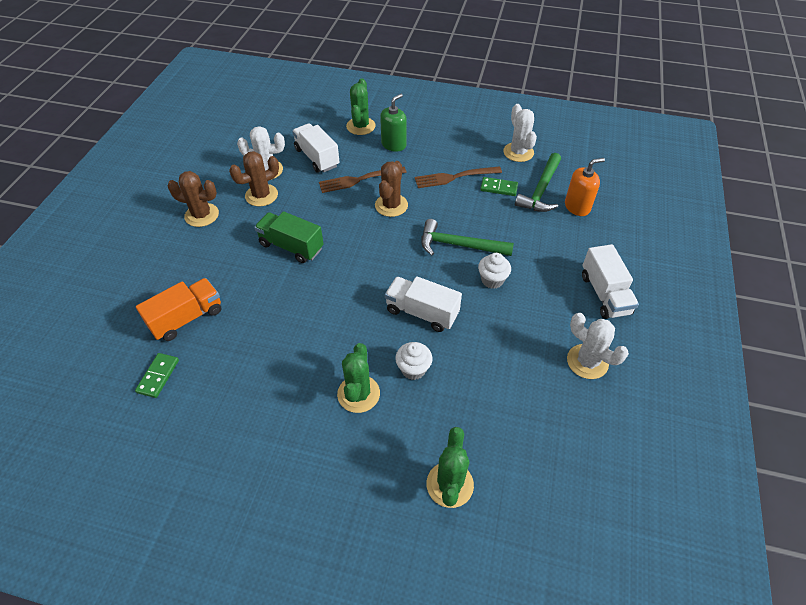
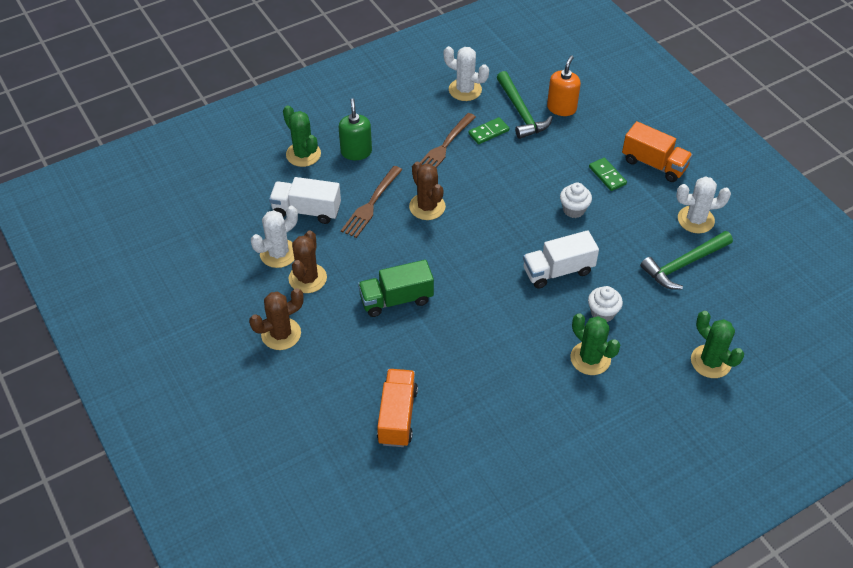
camera: 45 degrees left, 0 degrees up
green domino [135,353,179,398] -> green domino moved to [589,158,627,191]
green hammer [421,219,514,256] -> green hammer moved to [640,231,733,290]
white truck [582,244,639,319] -> orange truck [622,121,693,182]

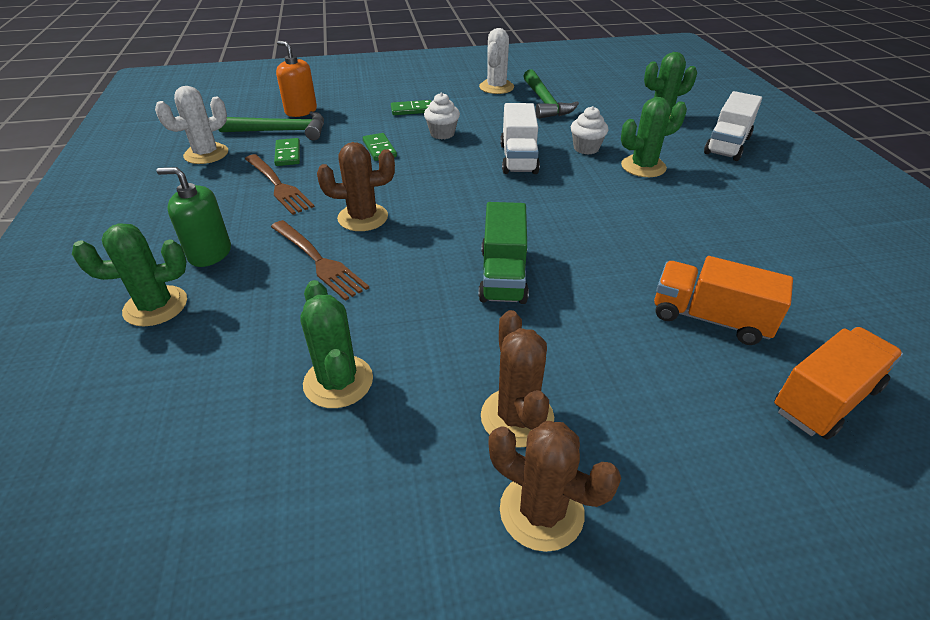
camera: 70 degrees left, 10 degrees down
white cactus [251,206,298,268] -> green cactus [301,280,373,408]
white truck [269,177,341,224] -> white truck moved to [704,91,762,161]
brown cactus [289,230,327,293] -> brown cactus moved to [488,421,621,552]
orange truck [622,121,693,182] -> orange truck moved to [774,327,903,440]
none -> green domino [363,133,397,161]

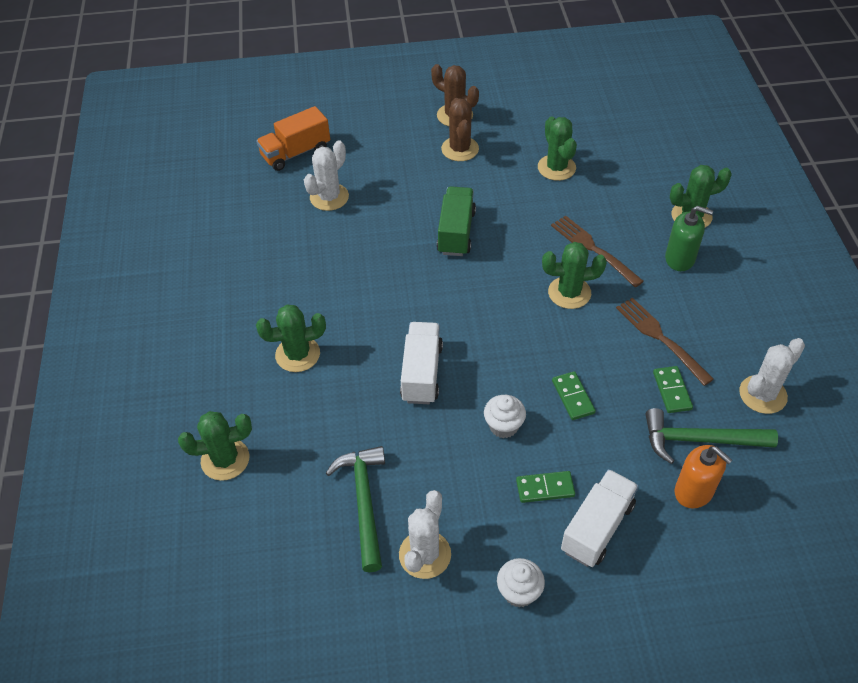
camera: 175 degrees left, 10 degrees up
brown cactus [317,142,395,231] -> green cactus [542,242,607,309]
white cupcake [571,106,608,155] -> white cupcake moved to [497,558,545,608]
orange truck [654,256,793,345] -> white cactus [304,140,349,211]
white truck [704,91,762,161] -> white truck moved to [561,469,639,567]

